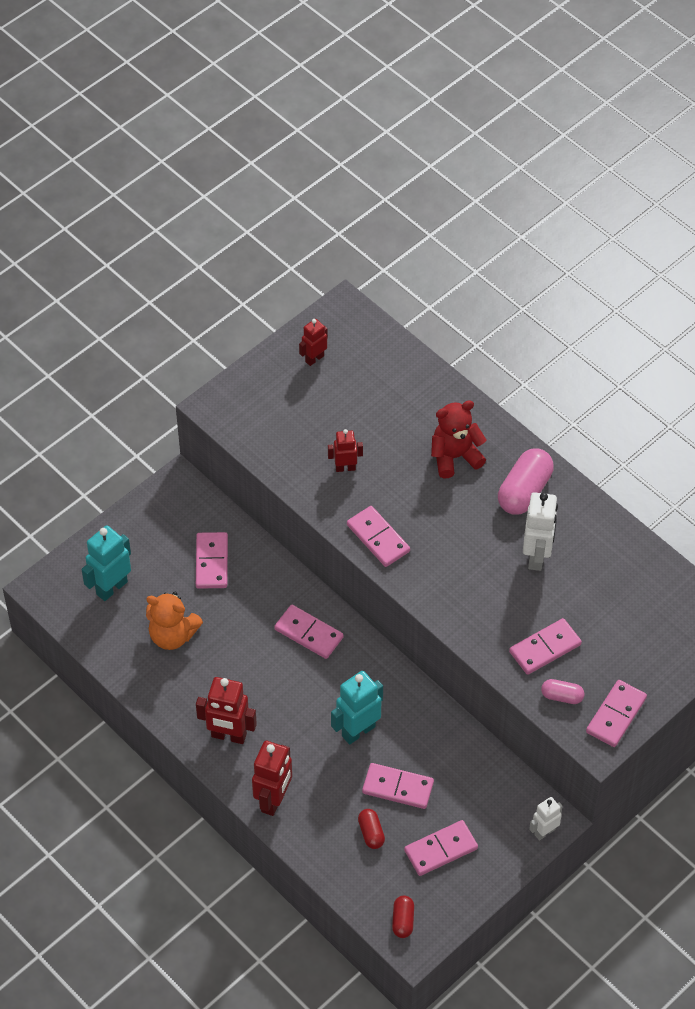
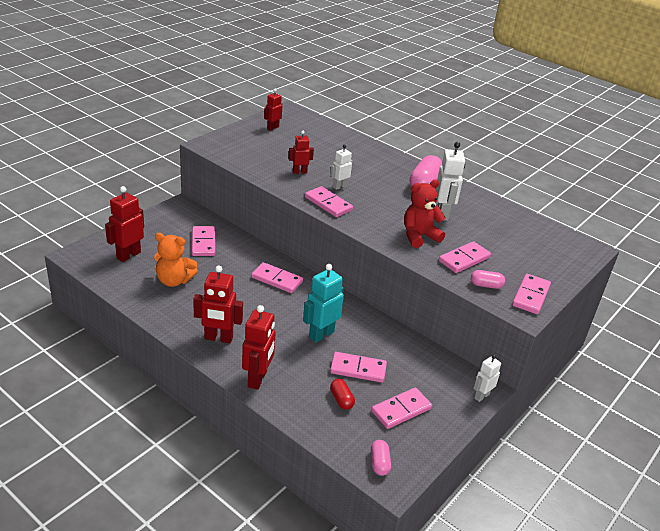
camera: 10 degrees left, 20 degrees down
turquoise robot [81,525,131,601] -> red robot [105,186,144,262]
red capsule [392,895,414,938] -> pink capsule [371,440,391,476]
red teddy bear [431,400,486,478] -> red teddy bear moved to [404,179,446,248]
none -> white robot [330,145,352,190]

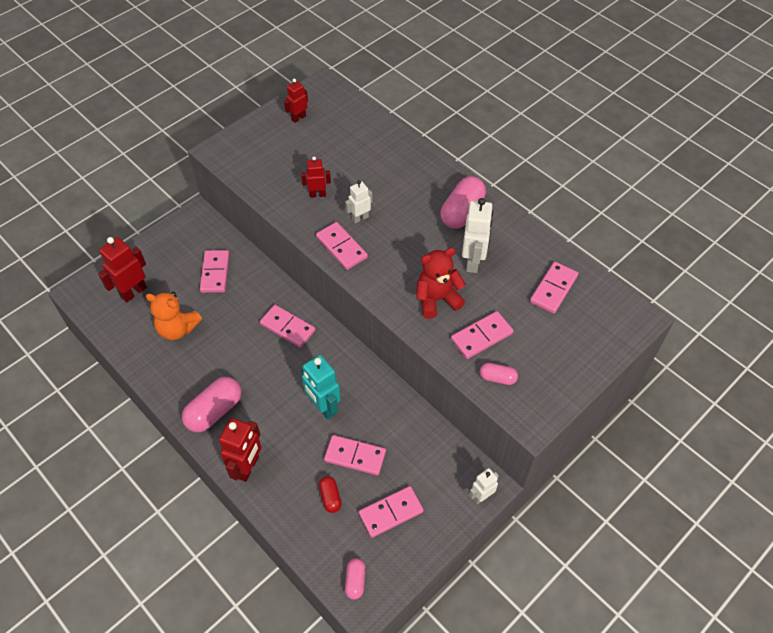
camera: 10 degrees right, 20 degrees up
red robot [193,266,243,343] -> pink capsule [182,377,241,432]
turquoise robot [303,264,344,343] -> turquoise robot turned 90 degrees counterclockwise [301,355,341,420]
pink domino [512,274,551,314] -> pink domino moved to [530,262,578,314]

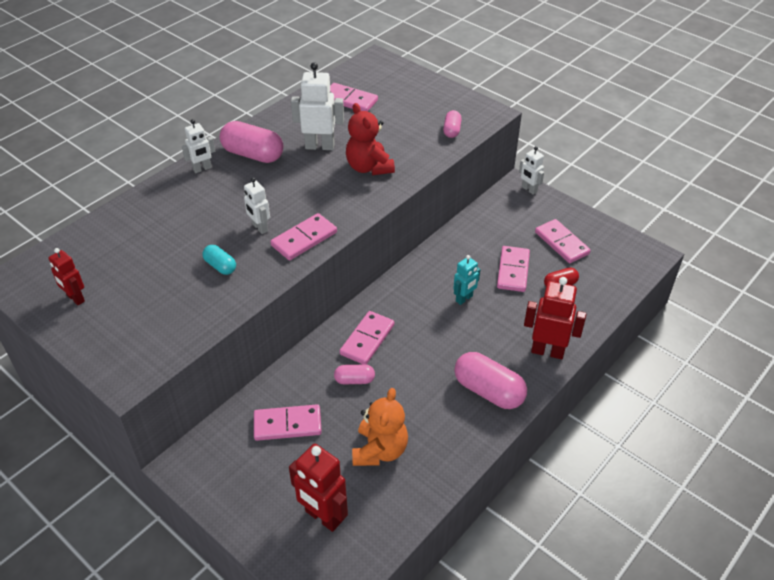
camera: 95 degrees left, 10 degrees down
red robot [301,156,331,198] -> turquoise capsule [202,245,236,275]
turquoise robot [301,355,341,420] -> turquoise robot [453,255,480,305], size x0.61
pink capsule [345,558,366,600] -> pink capsule moved to [334,365,375,384]
pink domino [451,311,514,359] -> none
none -> white robot [182,119,215,173]

